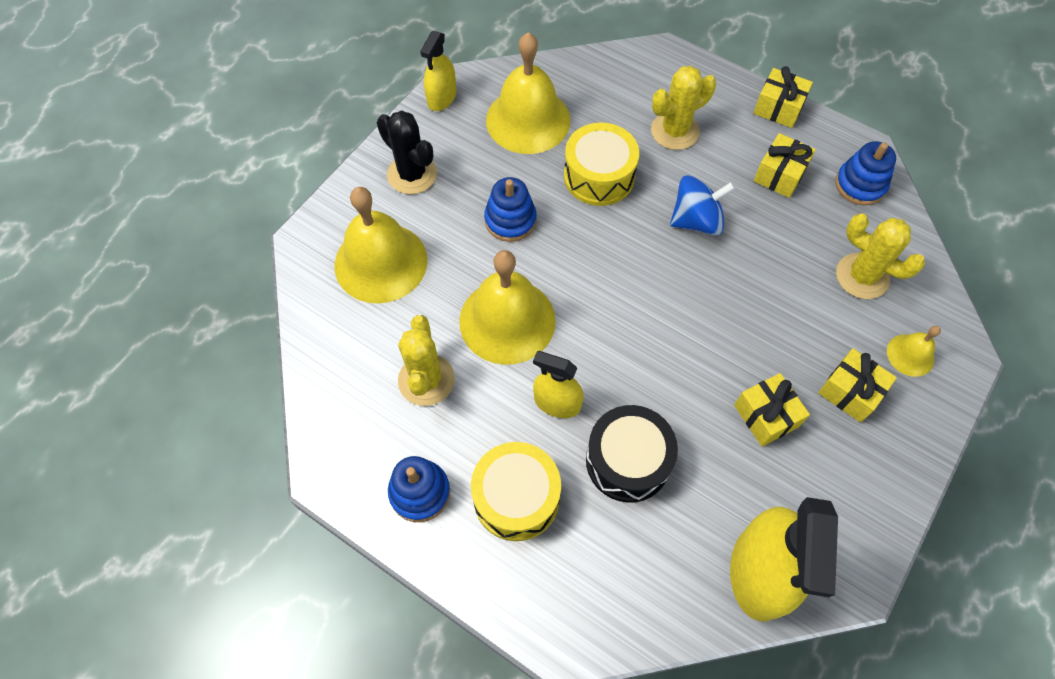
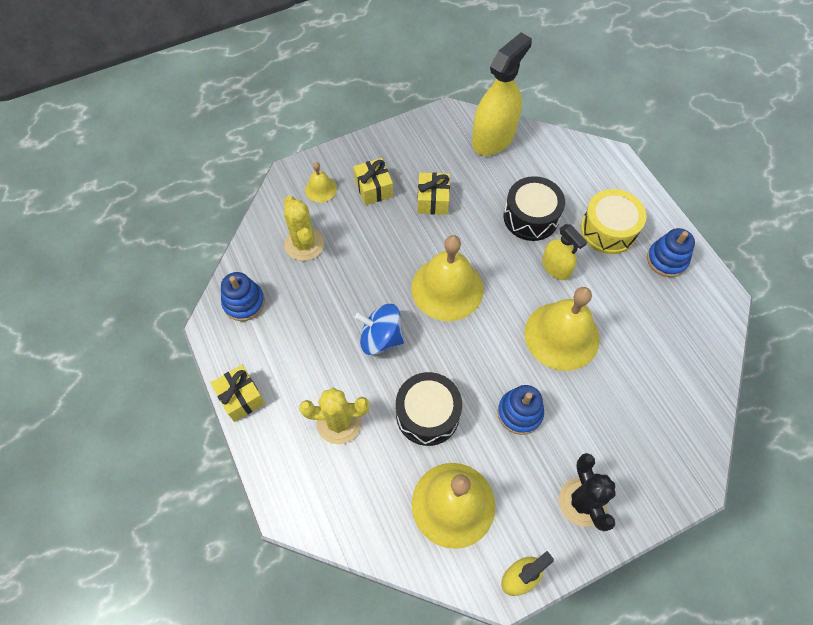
camera: 150 degrees left, 0 degrees up
yellow bell [335,187,428,304] -> yellow bell moved to [411,235,484,321]
yellow cactus [398,315,455,406] -> none
yellow drum [564,123,639,206] -> black drum [396,372,462,446]
yellow gift [754,133,816,198] -> none

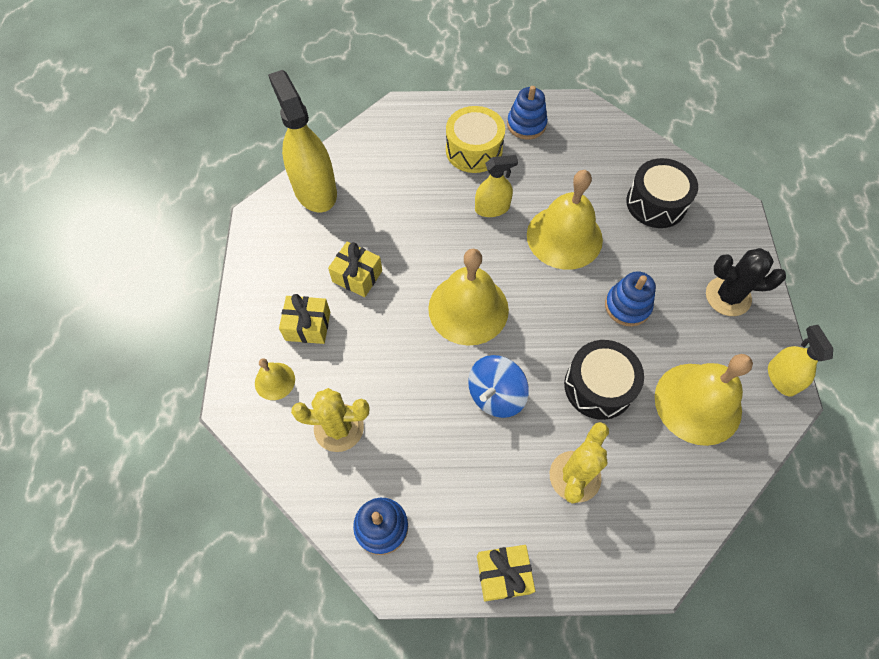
camera: 65 degrees left, 0 degrees up
black drum [504,176,565,241] -> black drum moved to [626,158,698,228]

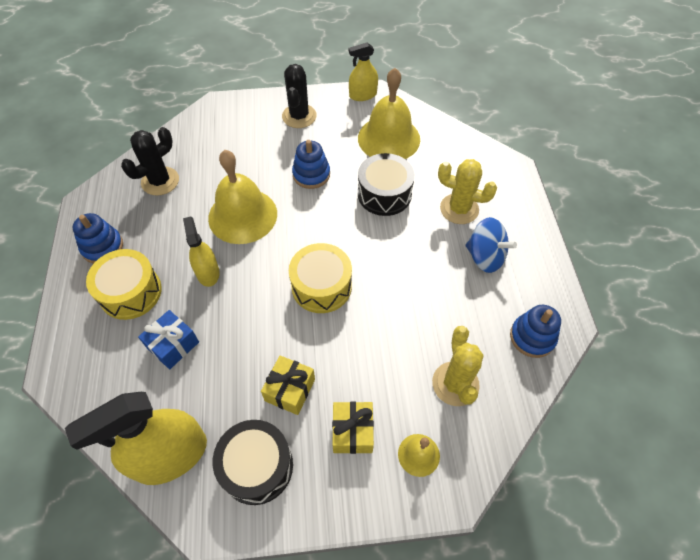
camera: 95 degrees left, 5 degrees down
yellow bell [428,249,509,346] -> yellow drum [289,243,352,313]
blue spinning top [468,355,529,418] -> blue spinning top moved to [465,217,517,273]
yellow gift [477,545,535,601] -> none
black drum [626,158,698,228] -> black drum moved to [213,420,293,505]
none -> black cactus [121,127,179,196]
none -> blue gift [138,310,199,369]

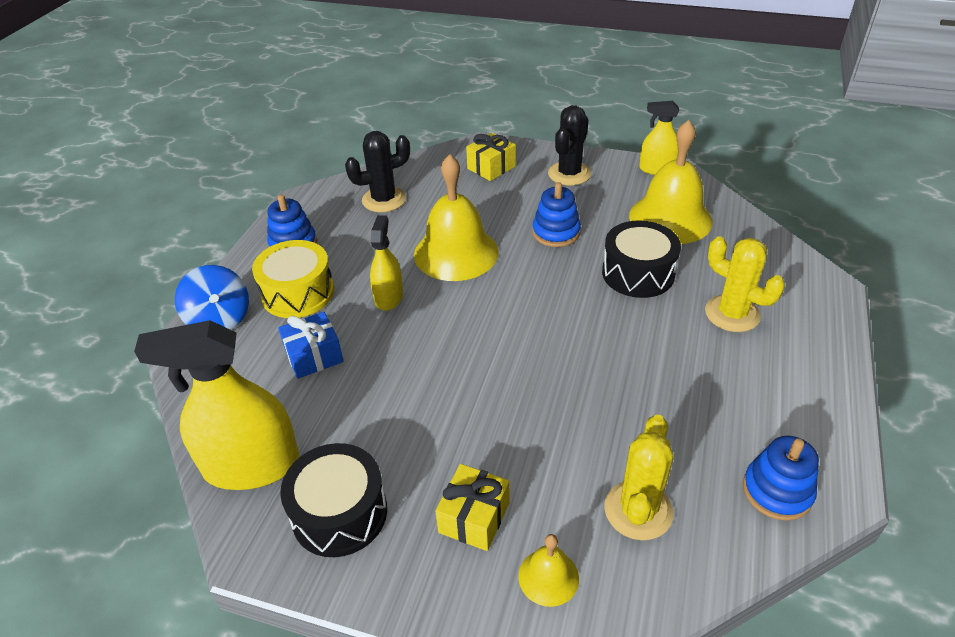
camera: 25 degrees right, 15 degrees down
yellow gift [261,355,315,415] -> yellow gift moved to [466,133,516,181]
yellow drum [289,243,352,313] -> none
blue spinning top [465,217,517,273] -> blue spinning top moved to [175,265,249,330]

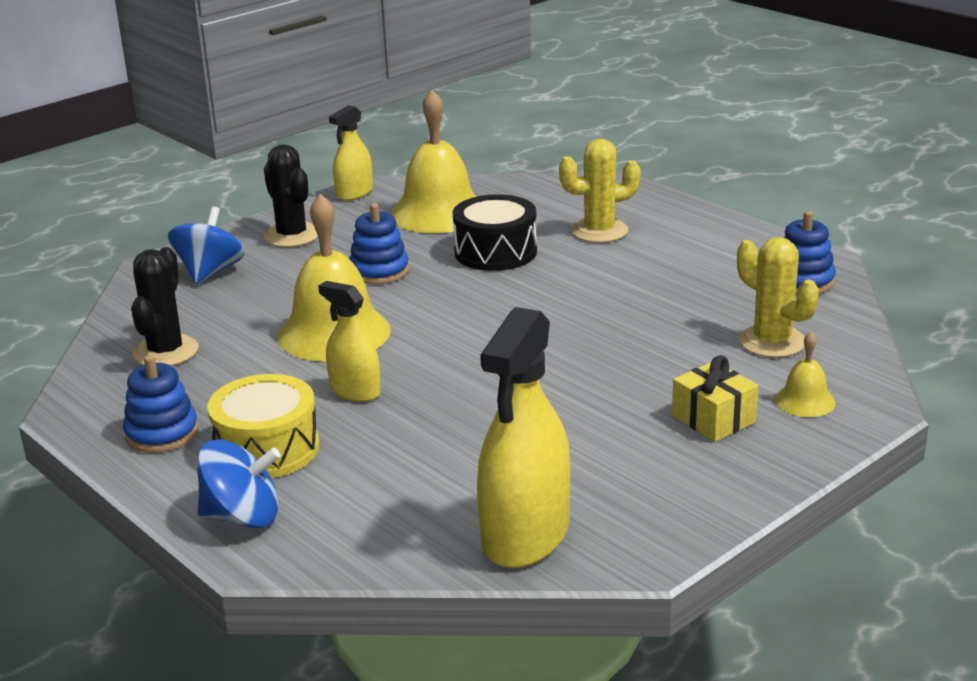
camera: 60 degrees left, 15 degrees down
blue gift [278,312,343,379] -> none
black drum [280,443,387,557] -> none
yellow gift [466,133,516,181] -> blue spinning top [168,207,245,284]

